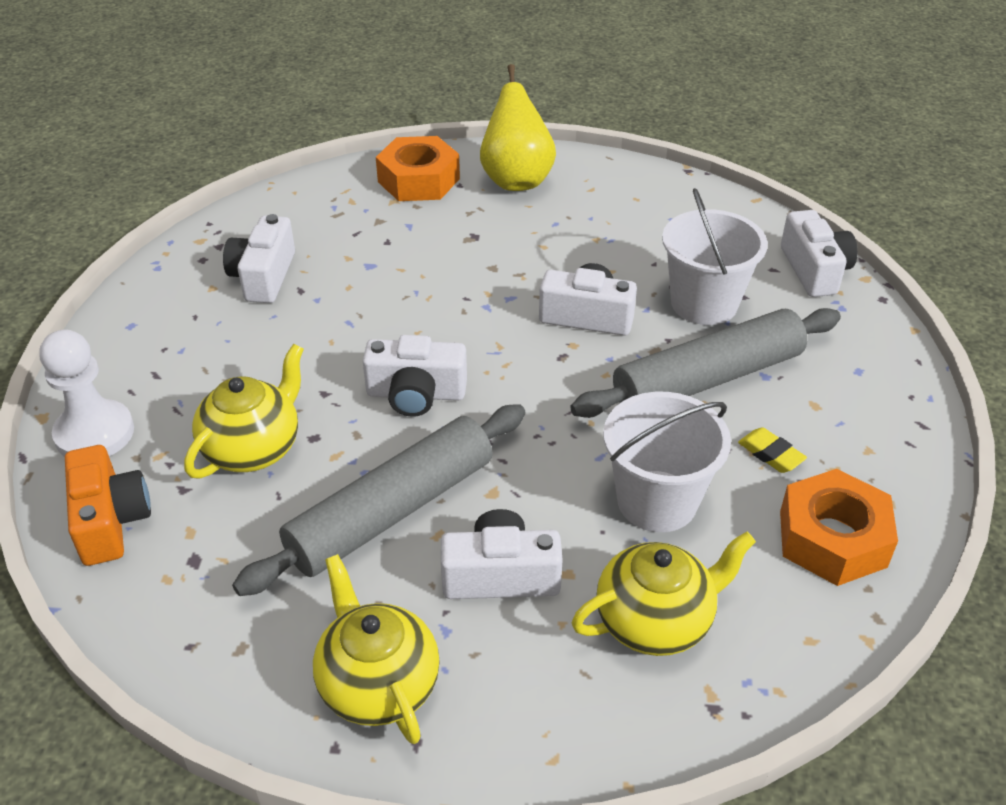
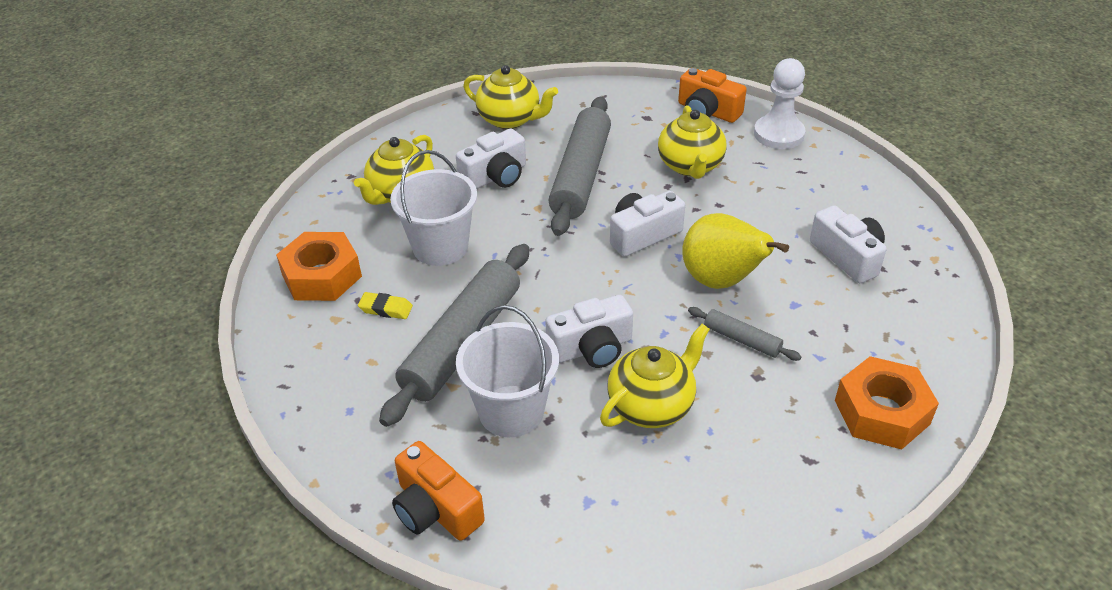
camera: 145 degrees right, 0 degrees up
yellow pear [480,64,556,191] -> yellow pear moved to [682,213,789,289]
white camera [781,210,858,297] -> orange camera [392,441,485,541]
none -> yellow teapot [600,324,710,428]
none -> grey rolling pin [688,307,801,361]

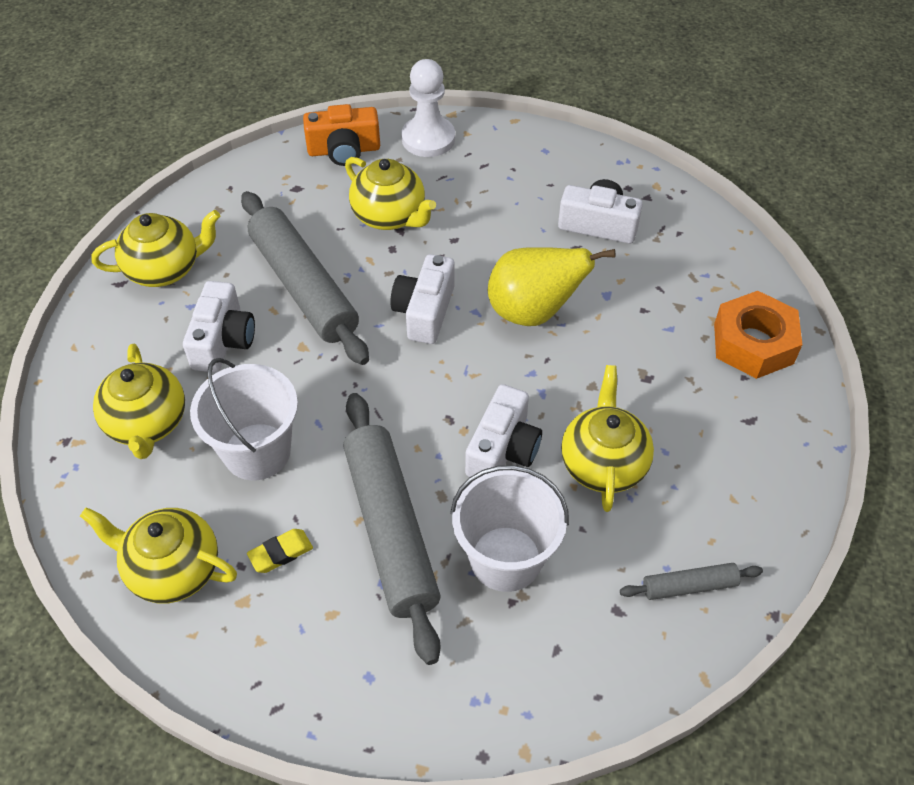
camera: 45 degrees left, 10 degrees up
orange nut [276,232,362,301] -> yellow teapot [80,507,237,604]
orange camera [392,441,485,541] -> none
grey rolling pin [688,307,801,361] -> grey rolling pin moved to [620,563,763,600]

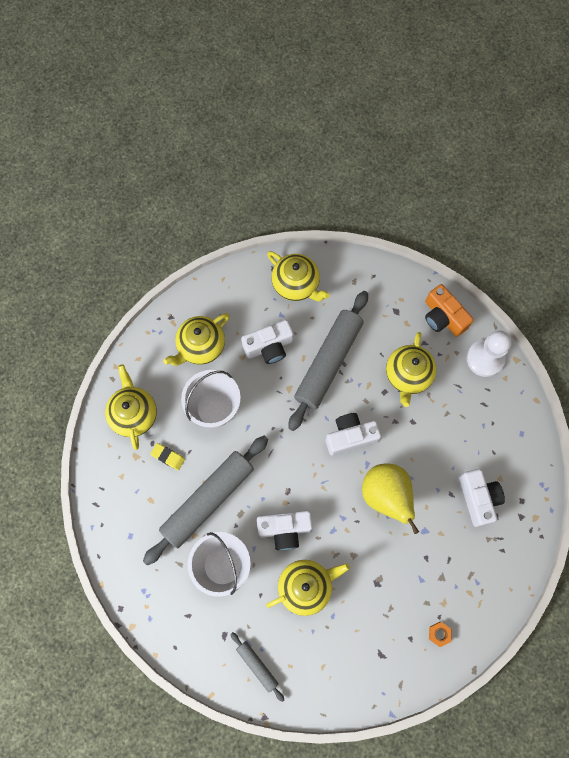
camera: 60 degrees right, 20 degrees up
orange nut [714,291,803,379] -> orange nut [429,622,452,647], size x0.41

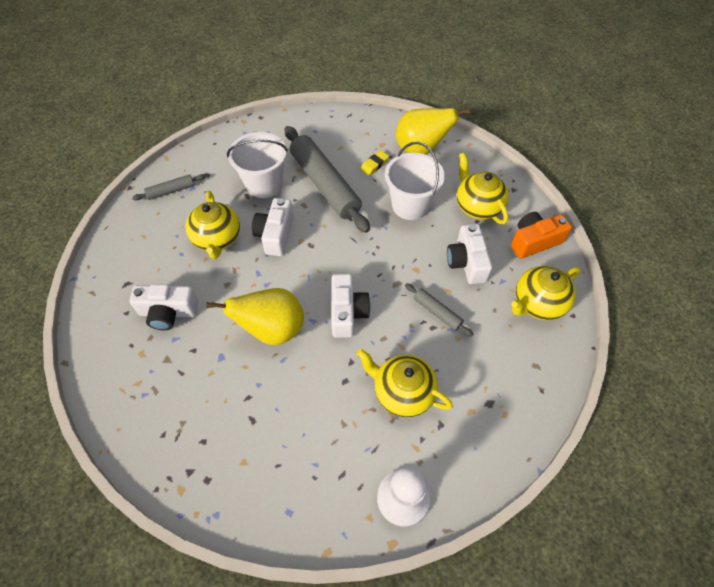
camera: 105 degrees right, 15 degrees down
yellow teapot [105,364,157,450] -> yellow pear [396,108,471,155]
grey rolling pin [288,291,368,431] -> grey rolling pin [405,283,473,337], size x0.46
orange camera [425,284,474,337] -> orange camera moved to [511,212,572,259]
orange nut [429,622,452,647] -> none
white camera [459,469,505,527] -> white camera moved to [129,284,198,330]

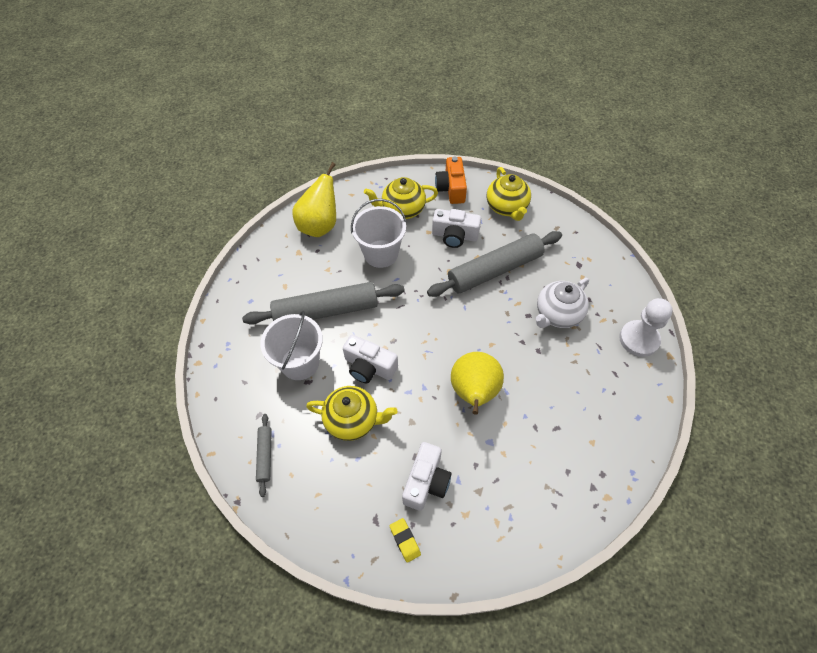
camera: 70 degrees left, 0 degrees up
white camera [331,274,370,338] -> none
yellow teapot [357,349,453,417] -> white teapot [535,278,589,328]
yellow eraser [360,150,389,176] -> yellow eraser moved to [390,518,421,563]
grey rolling pin [405,283,473,337] -> grey rolling pin [427,231,562,297], size x2.18

